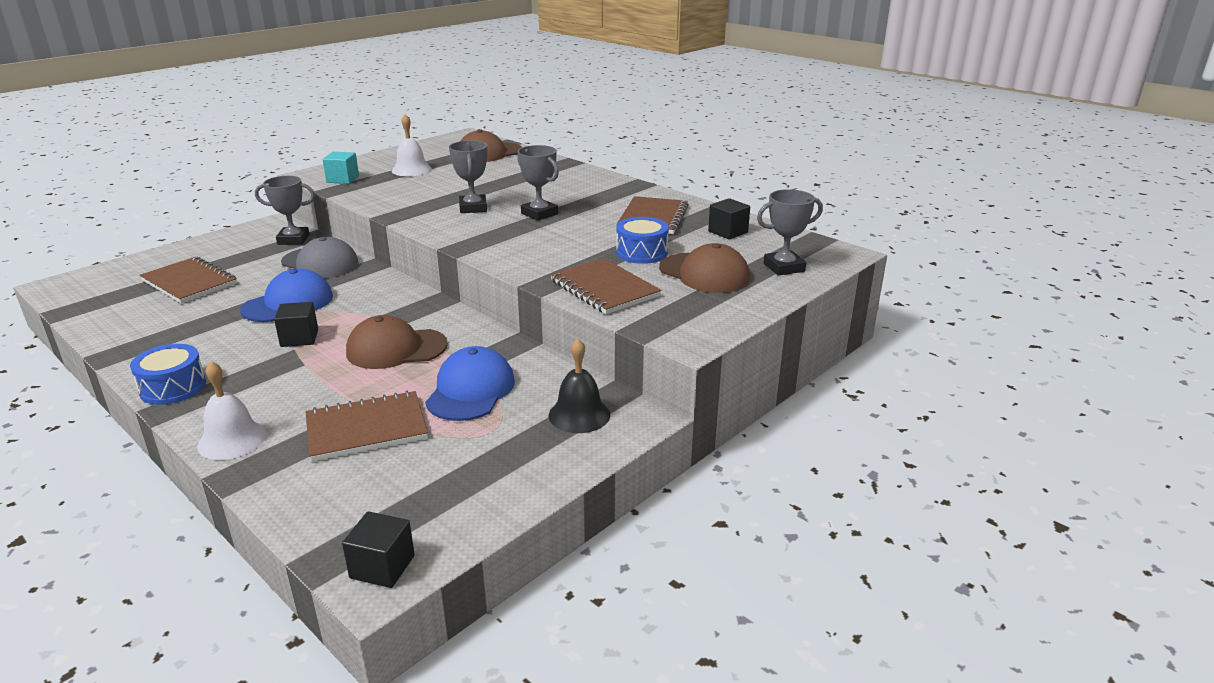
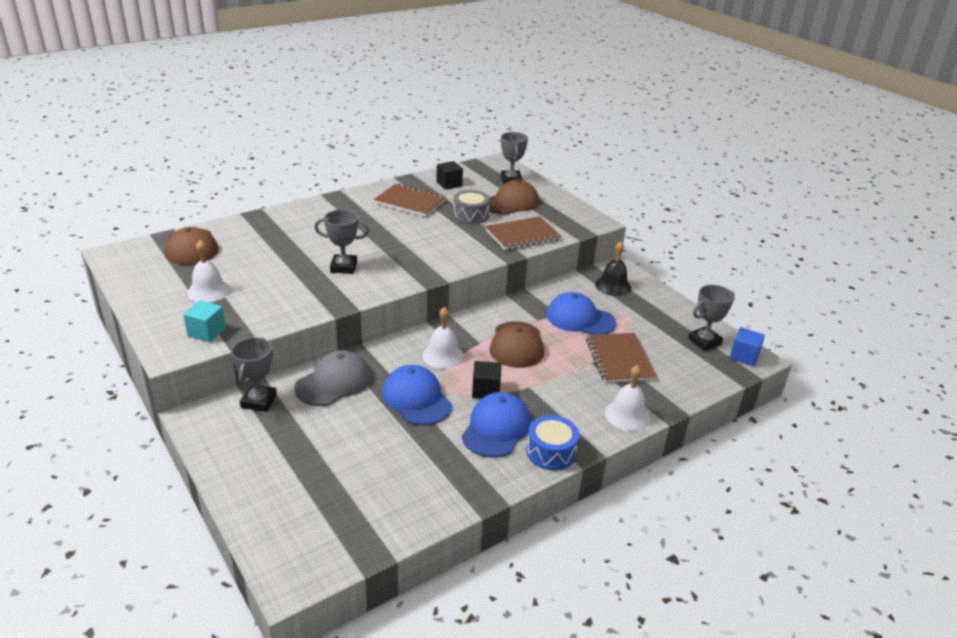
camera: 80 degrees left, 5 degrees up
brown notebook [139,257,237,303] -> none
black cube [342,511,415,588] -> blue cube [729,327,765,366]
grey trophy [517,145,559,221] -> grey trophy moved to [688,285,735,351]
blue drum [616,217,669,264] -> grey drum [453,190,490,224]
none -> white bell [422,307,464,369]
none -> blue cap [462,392,531,458]

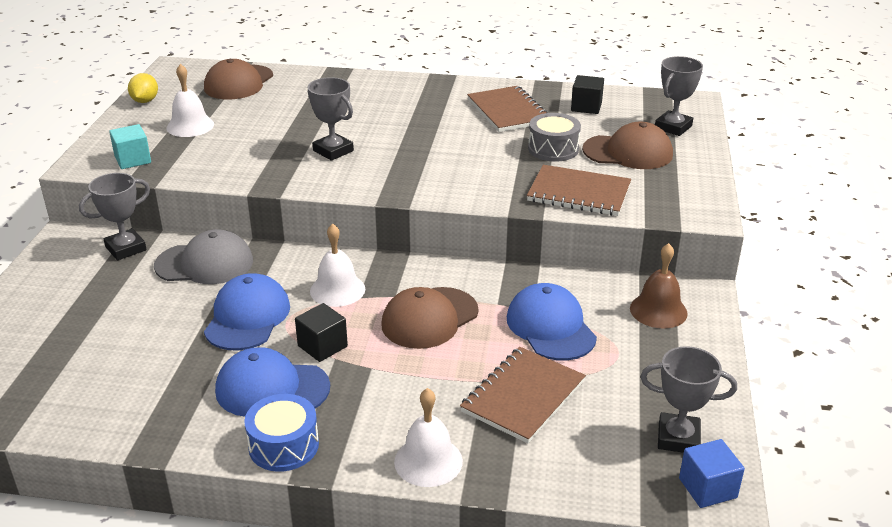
camera: 45 degrees right, 0 degrees up
blue cap [462,392,531,458] -> blue cap turned 150 degrees counterclockwise [215,347,330,417]
black bell [595,241,631,296] -> brown bell [630,243,688,328]
none -> yellow lemon [128,73,158,103]

